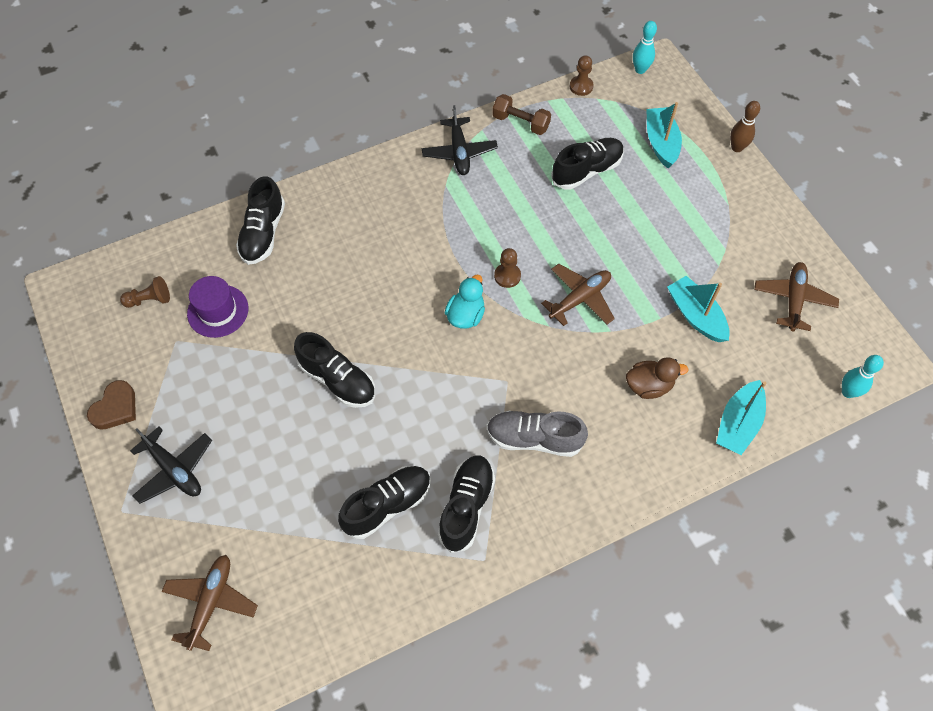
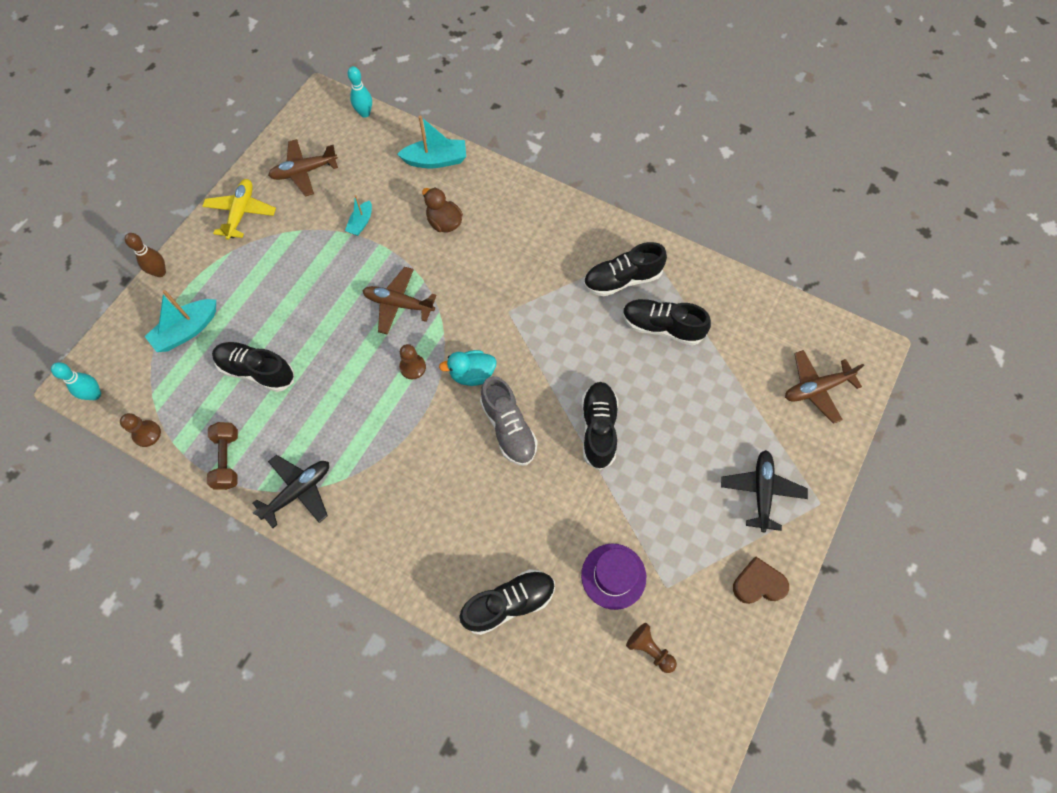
camera: 125 degrees left, 5 degrees up
grey shoe [487,411,588,457] -> grey shoe moved to [480,376,538,465]
turquoise boat [667,276,730,342] -> turquoise boat [345,195,372,236], size x0.60
none -> yellow plane [202,179,276,240]

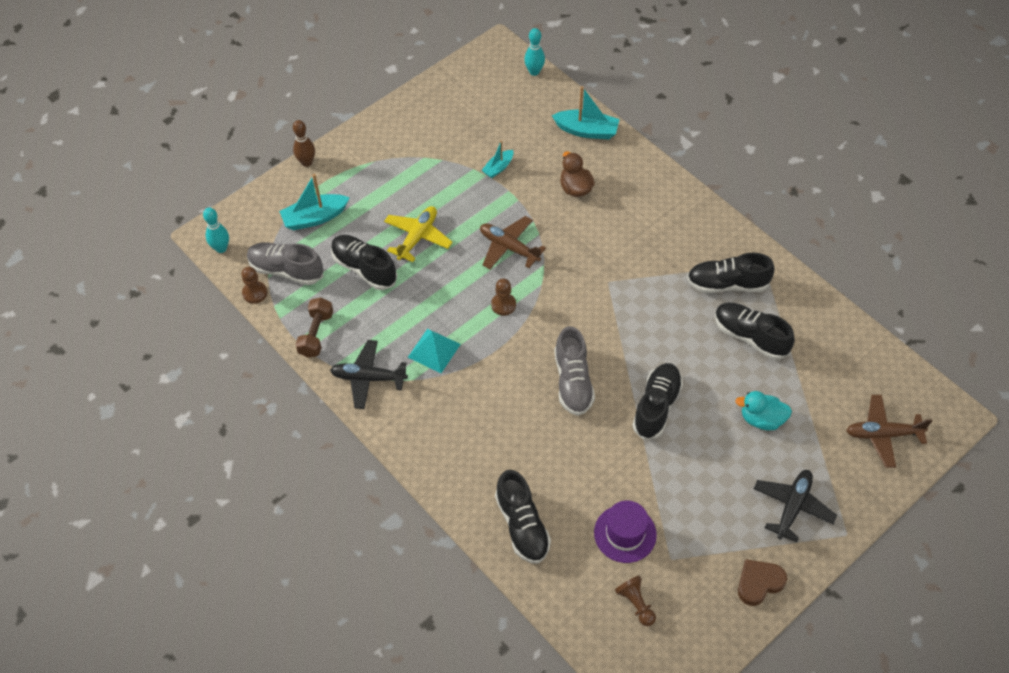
camera: 20 degrees right, 10 degrees down
yellow plane [202,179,276,240] -> yellow plane moved to [384,206,453,262]
black plane [253,455,329,528] -> black plane turned 150 degrees counterclockwise [330,340,408,409]
brown plane [268,139,338,197] -> none
turquoise duck [439,350,497,386] -> turquoise duck moved to [735,391,792,430]
black shoe [459,569,555,635] -> black shoe turned 75 degrees clockwise [495,470,551,564]
brown heart [733,557,789,604] -> brown heart turned 45 degrees counterclockwise [738,559,787,606]
none -> grey shoe [247,242,323,285]
none -> turquoise pyramid [408,329,461,373]

